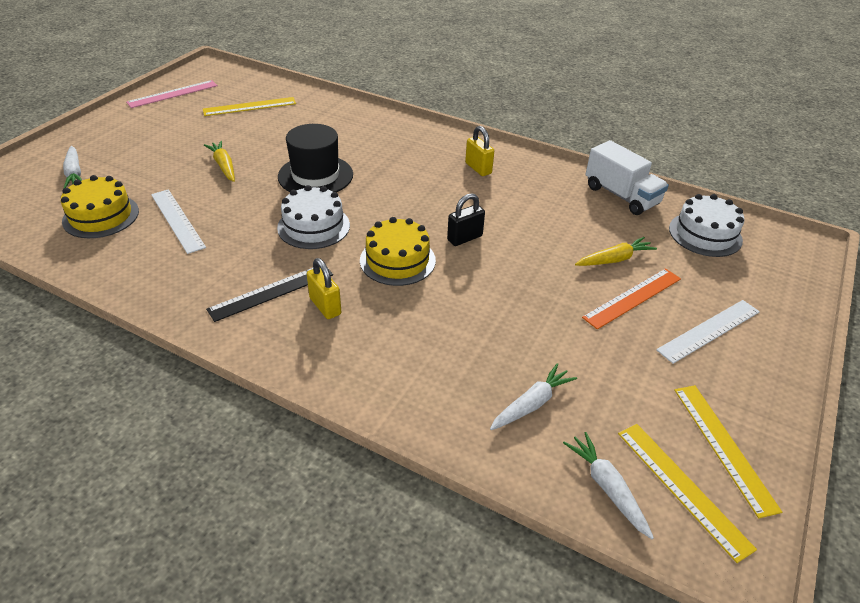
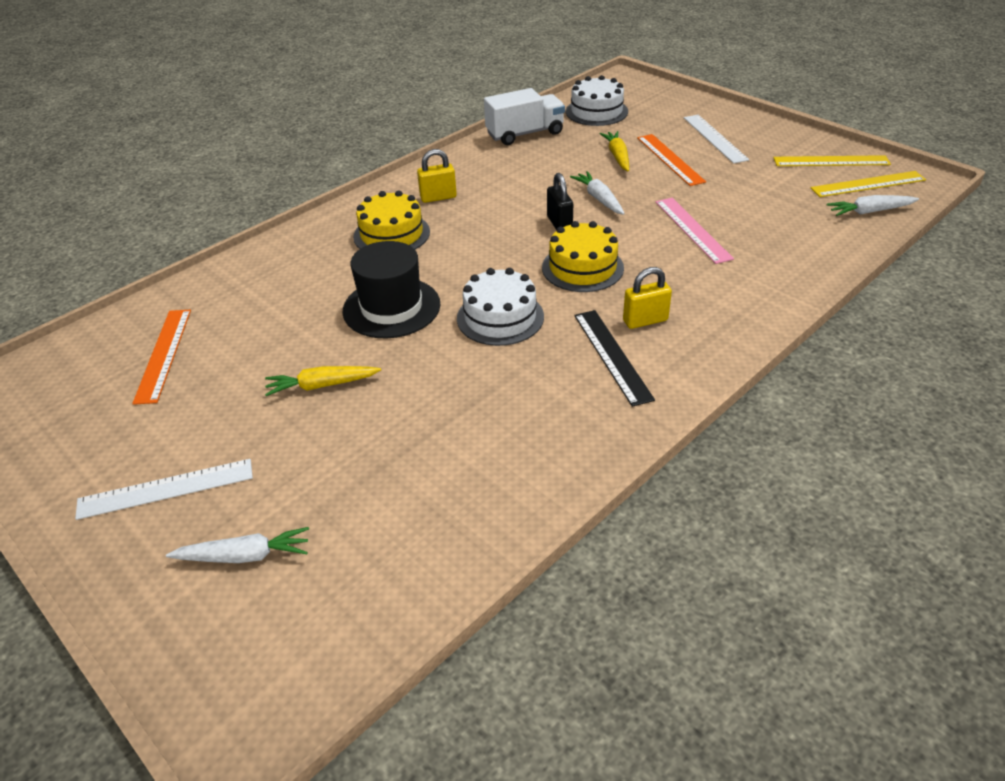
camera: 70 degrees left, 0 degrees up
yellow cake [61,175,139,238] -> yellow cake moved to [353,190,430,250]
pink ruler [126,80,218,108] -> pink ruler moved to [656,198,734,264]
white ruler [151,189,206,254] -> white ruler moved to [75,459,253,520]
yellow ruler [203,97,296,116] -> orange ruler [132,310,191,405]
white carrot [490,363,577,430] -> white carrot moved to [570,171,625,215]

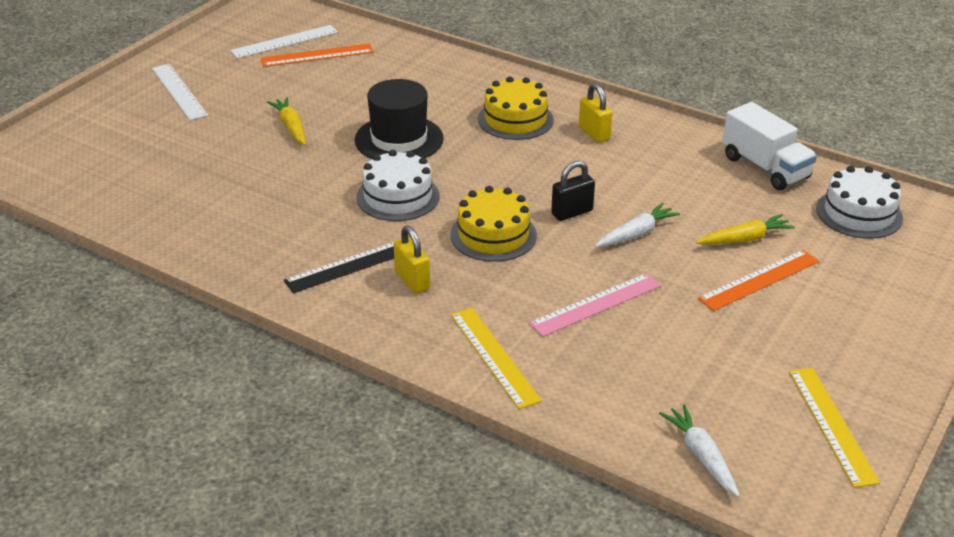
camera: 75 degrees right, 5 degrees down
white carrot [166,527,309,563] -> none
white ruler [684,115,749,164] -> white ruler moved to [230,25,338,58]
yellow ruler [811,171,926,197] -> yellow ruler moved to [451,308,542,409]

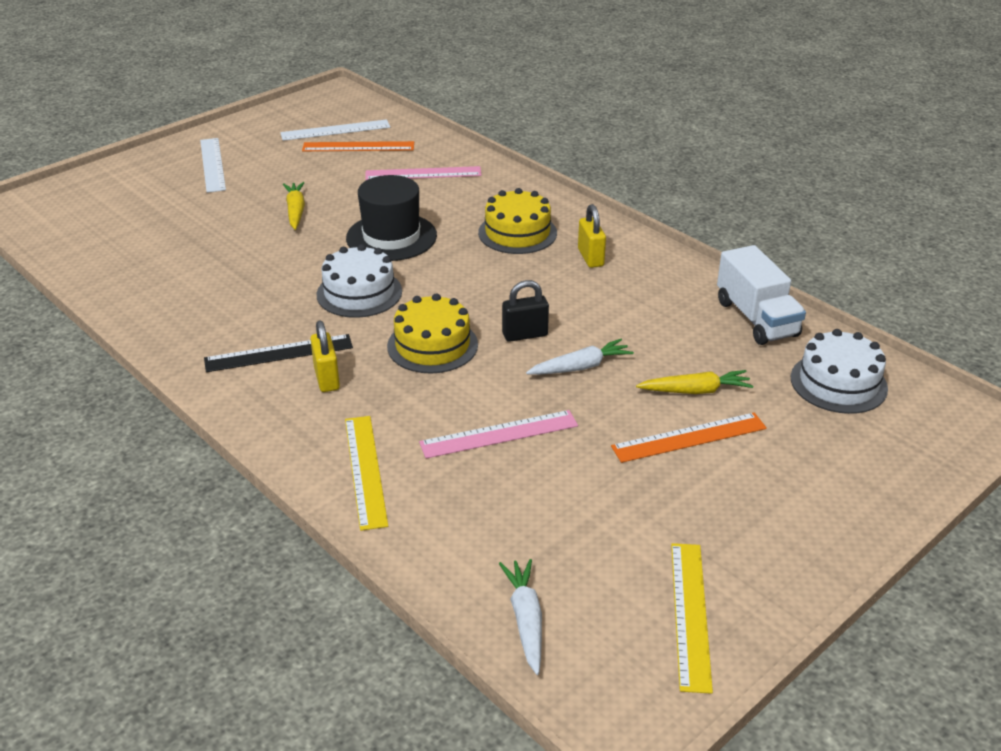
camera: 15 degrees right, 0 degrees up
none -> pink ruler [365,166,482,180]

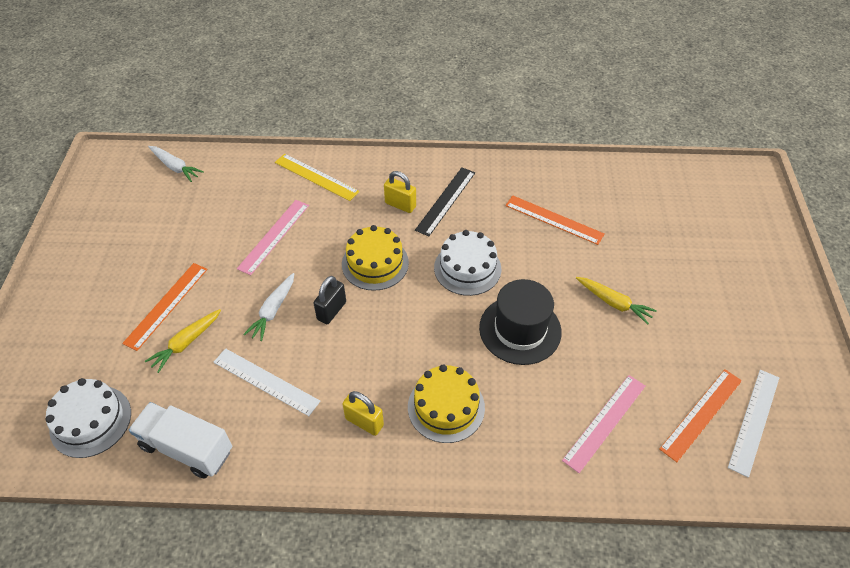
camera: 135 degrees right, 15 degrees up
white ruler [200,138,226,193] -> white ruler moved to [213,348,320,416]
yellow ruler [671,543,713,694] -> none
none -> orange ruler [505,195,604,245]

